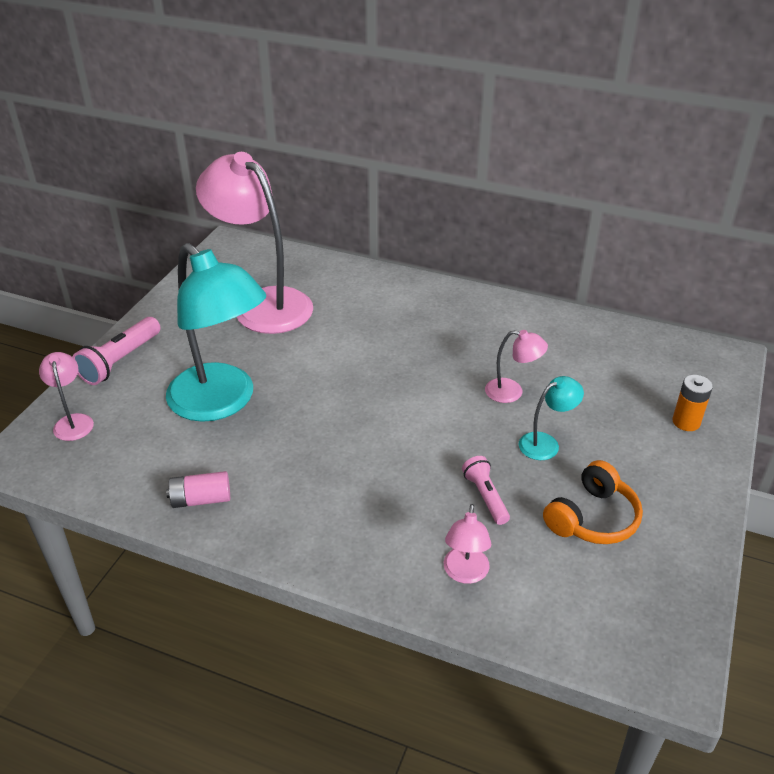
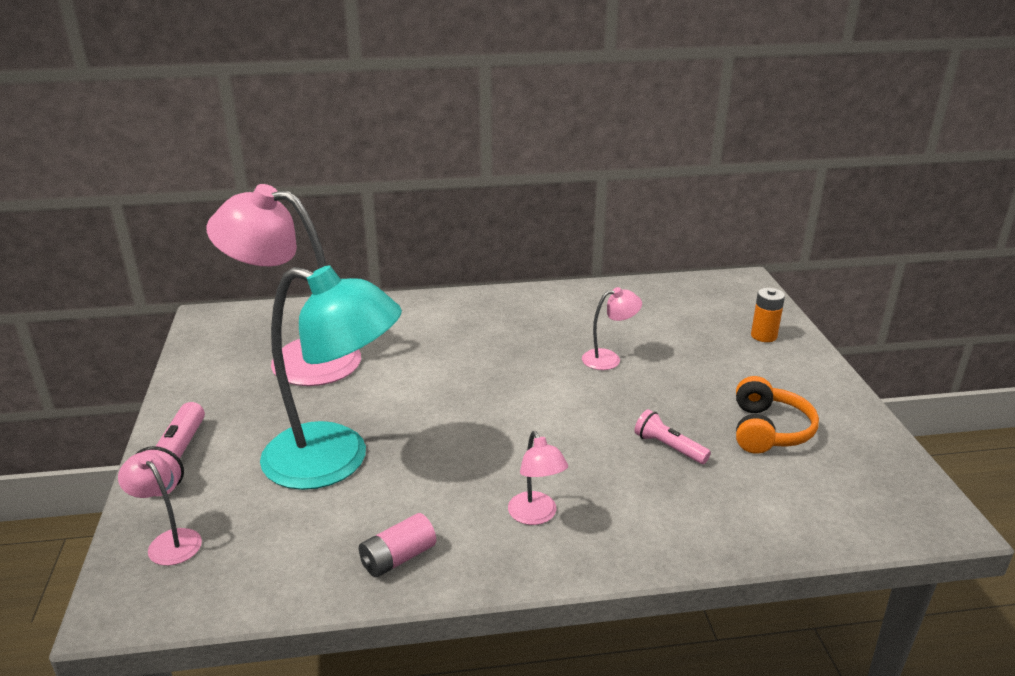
camera: 30 degrees left, 10 degrees down
pink lamp [444,504,491,584] -> pink lamp moved to [508,431,568,525]
turquoise lamp [519,376,584,460] -> none

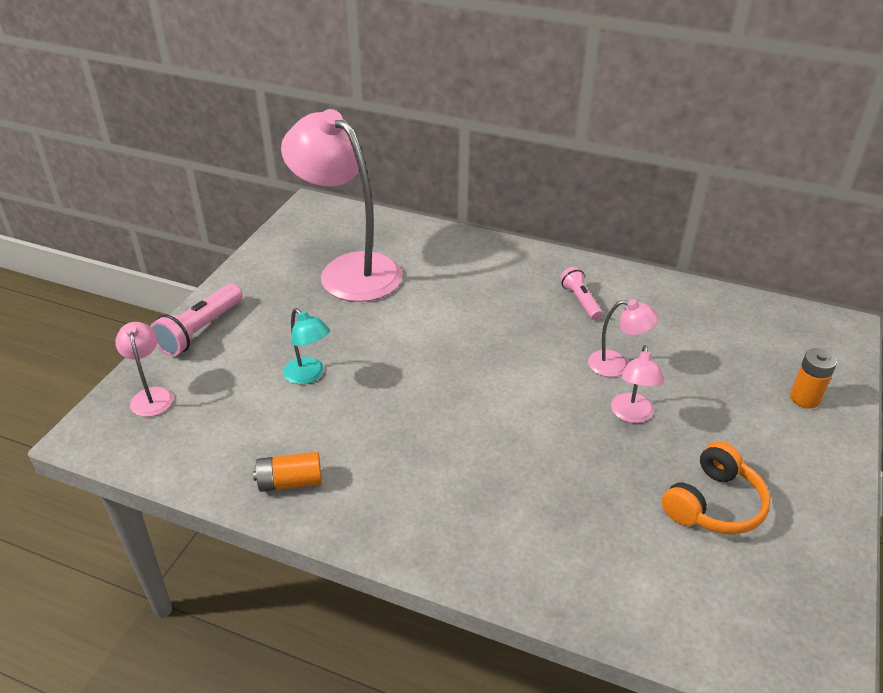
camera: 30 degrees right, 10 degrees up
turquoise lamp [260,265,402,490] -> turquoise lamp [283,308,330,385], size x0.43
pink battery [359,513,436,578] -> orange battery [253,452,322,492]
pink lamp [508,431,568,525] -> pink lamp moved to [611,345,664,423]
pink flashlight [634,409,711,464] -> pink flashlight moved to [560,267,603,320]

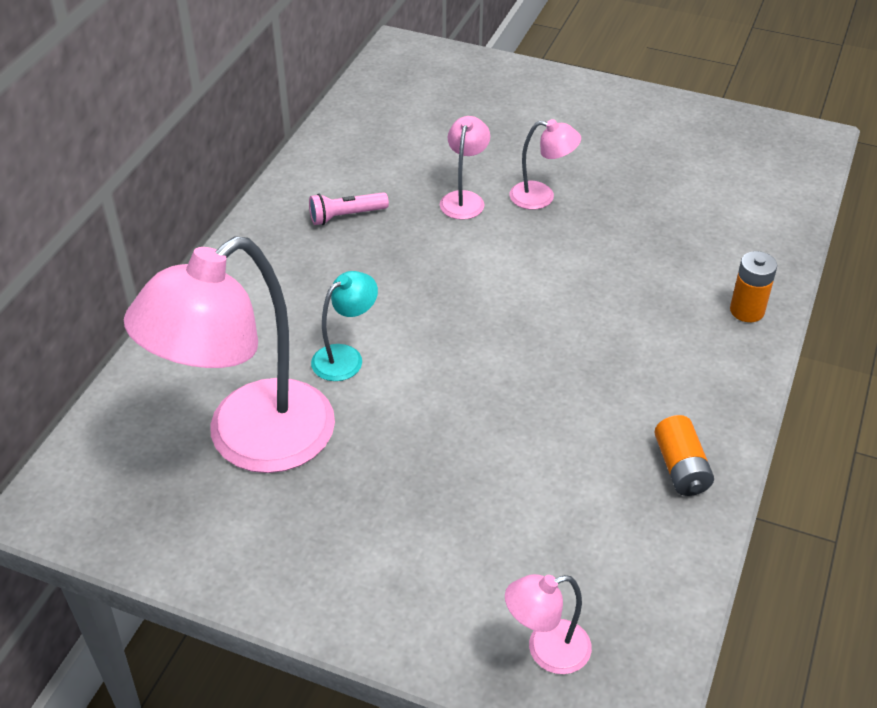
camera: 90 degrees left, 5 degrees up
pink flashlight [151,283,243,356] -> none
turquoise lamp [283,308,330,385] -> turquoise lamp moved to [311,271,378,381]
orange headphones [662,441,771,534] -> none
orange battery [790,348,837,409] -> orange battery moved to [730,251,777,322]

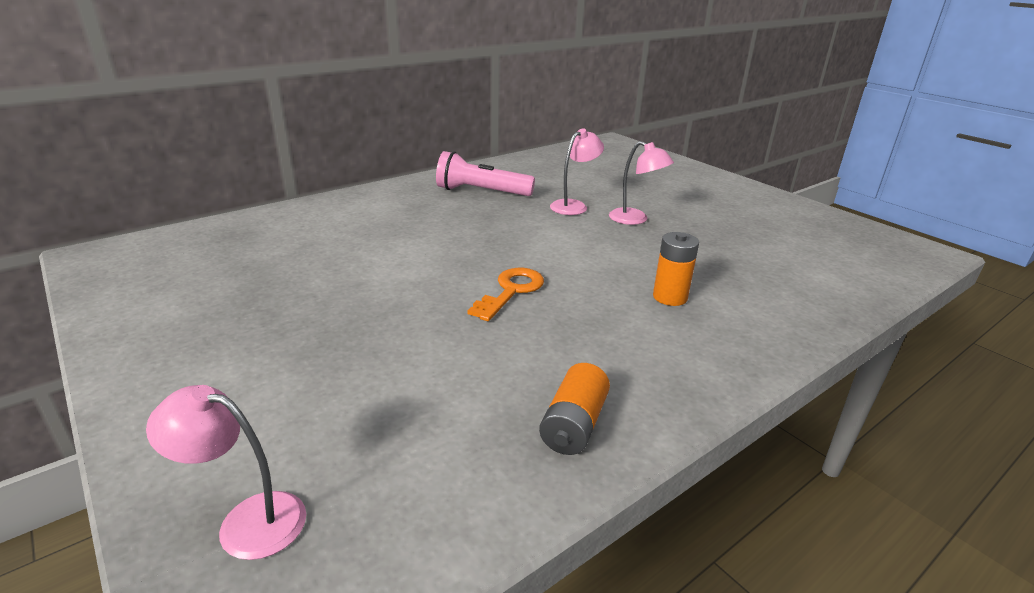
camera: 30 degrees right, 15 degrees down
pink lamp [124,236,335,473] -> none
pink flashlight [309,192,389,225] -> pink flashlight [436,151,535,196], size x1.56
turquoise lamp [311,271,378,381] -> none
orange battery [730,251,777,322] -> orange battery moved to [653,232,699,306]
none -> orange key [468,268,544,321]

